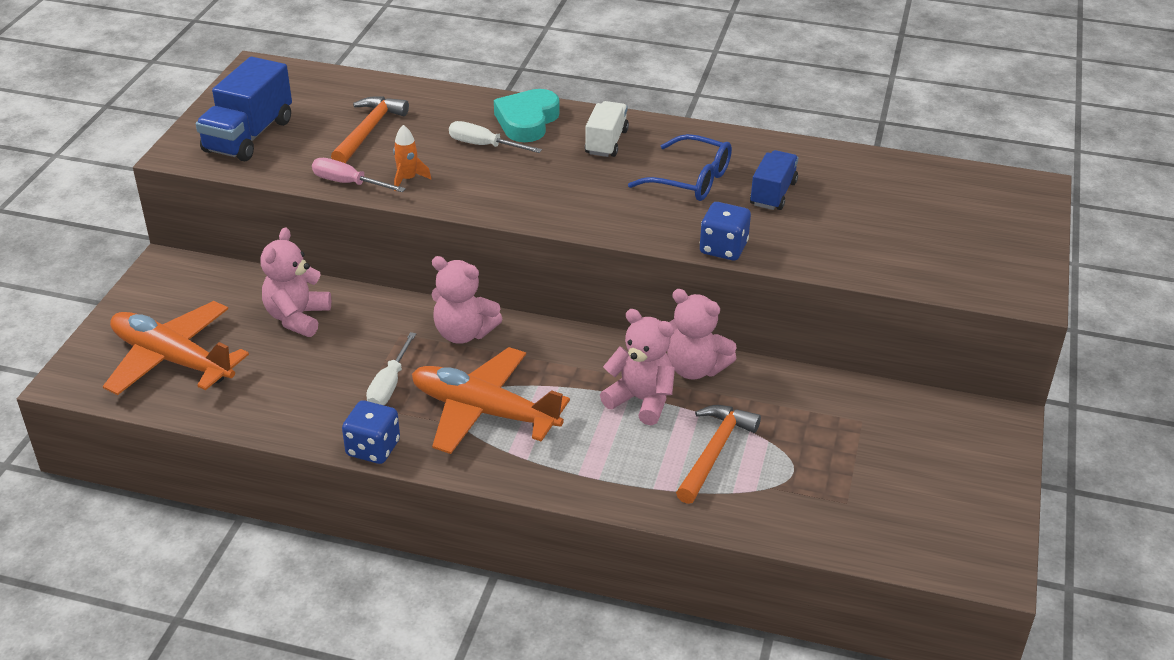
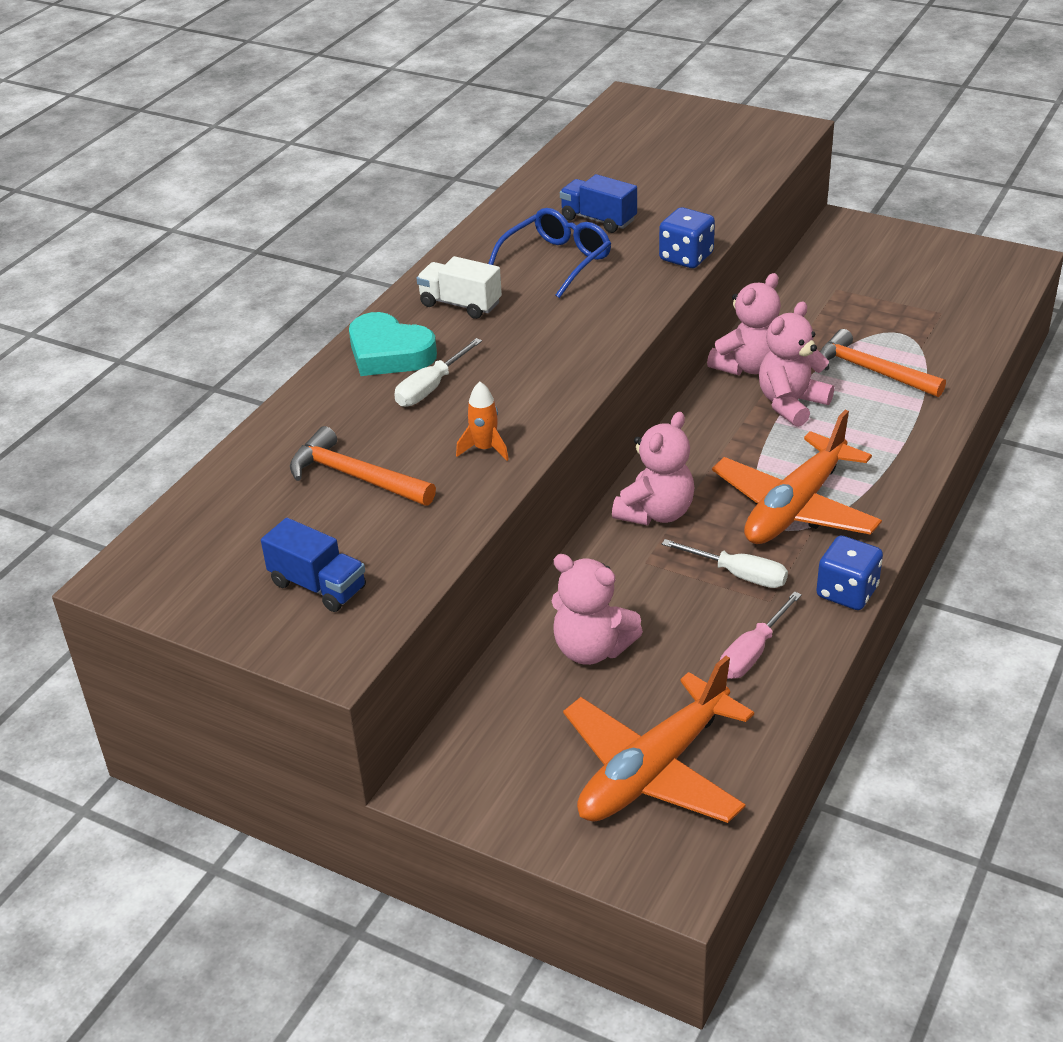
camera: 75 degrees left, 0 degrees up
blue truck [196,57,292,161] -> blue truck [261,518,366,612], size x0.63
pink screwdriver [312,158,406,192] -> pink screwdriver moved to [720,591,802,679]

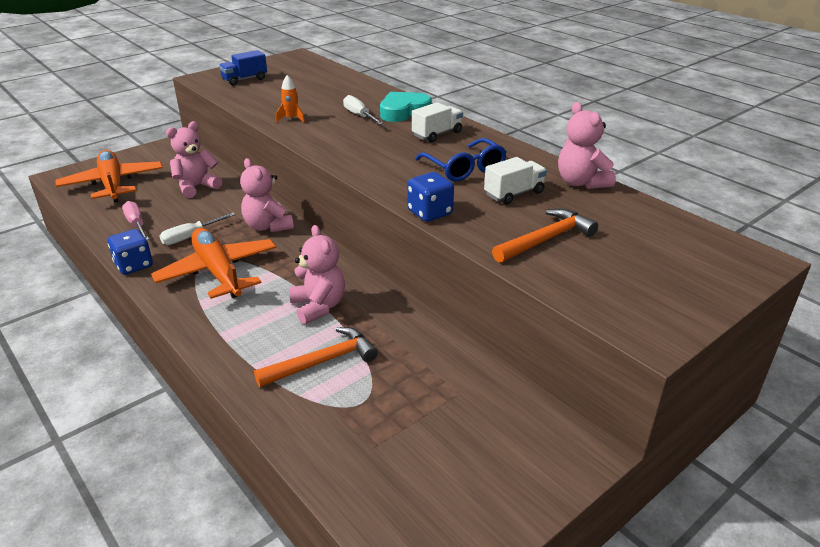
camera: 110 degrees right, 5 degrees down
orange hammer [290,426,436,505] -> orange hammer moved to [492,209,598,263]
blue truck [560,174,637,233] -> white truck [484,157,547,205]
pink teddy bear [707,273,781,375] -> pink teddy bear moved to [558,102,616,189]

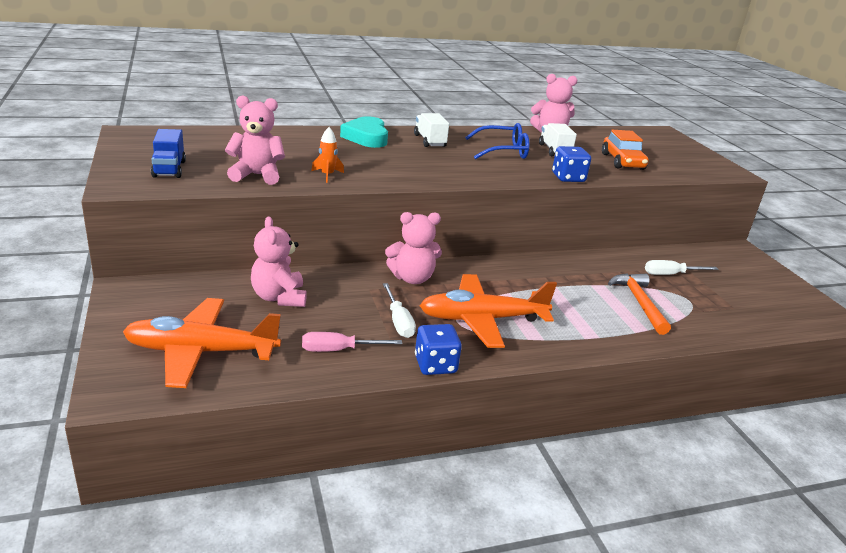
camera: 70 degrees left, 5 degrees down
pink teddy bear [289,225,345,325] -> pink teddy bear moved to [225,96,285,185]
white screwdriver [343,95,384,125] -> white screwdriver moved to [645,260,718,275]
orange hammer [492,209,598,263] -> orange car [602,130,649,170]

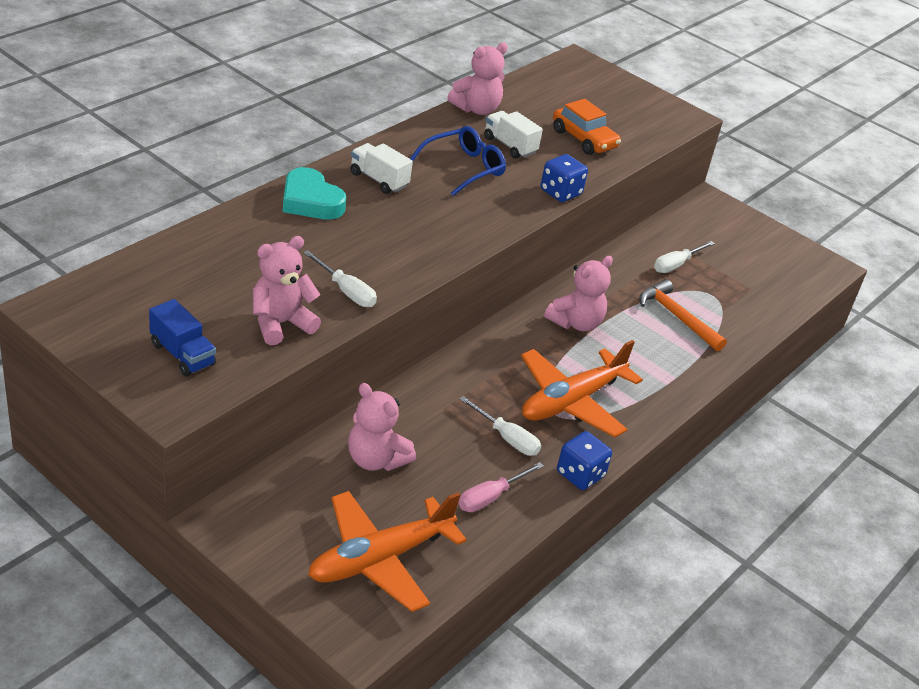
camera: 35 degrees left, 10 degrees up
orange rocket [311,127,344,183] -> white screwdriver [303,250,377,307]
pink teddy bear [385,212,442,284] -> pink teddy bear moved to [544,256,613,331]

